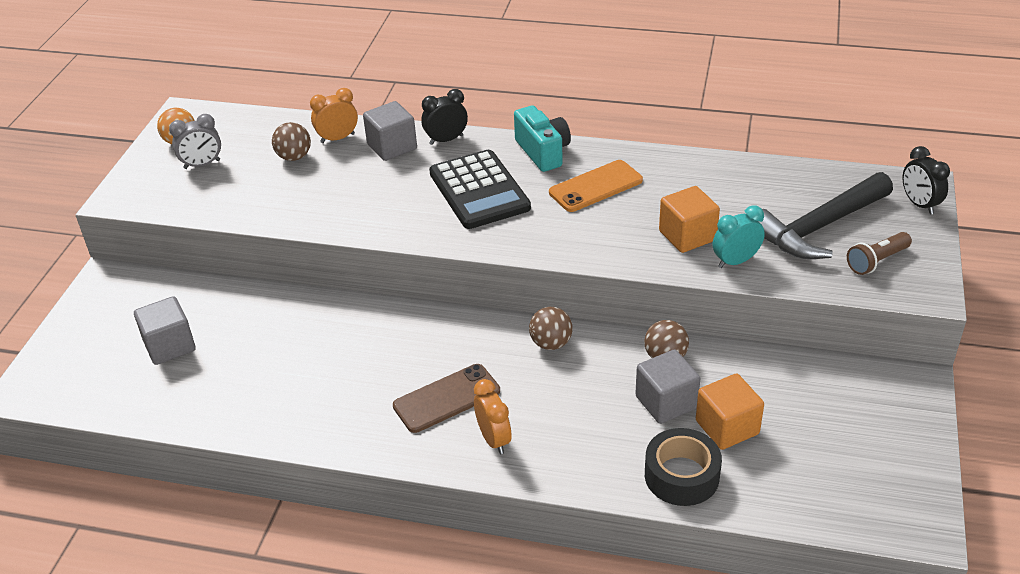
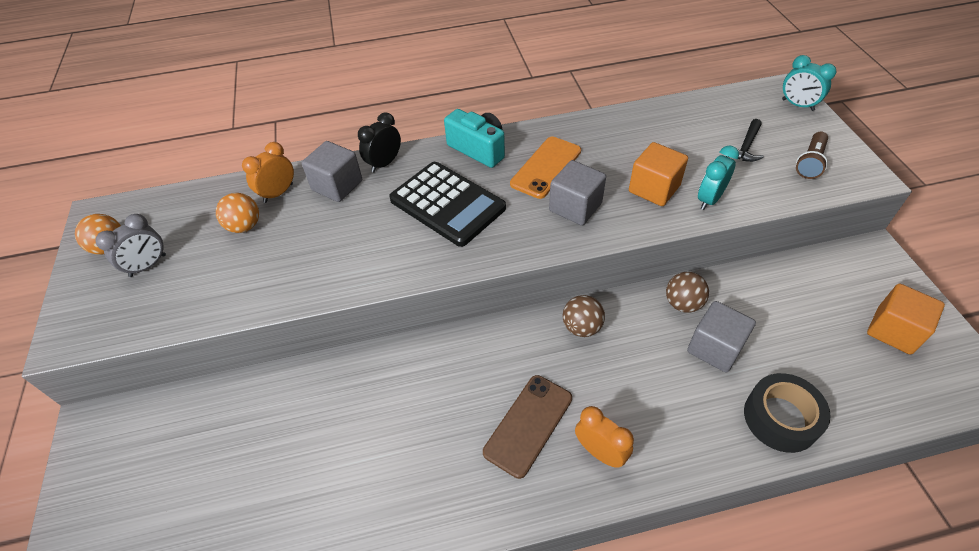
camera: 25 degrees left, 10 degrees up
grey cube [134,296,196,365] -> grey cube moved to [549,160,606,225]
brown ball [272,122,311,161] -> orange ball [216,193,259,233]
orange cube [696,373,764,450] -> orange cube moved to [867,284,945,355]
black hammer [760,172,893,259] -> black hammer [726,119,764,162], size x0.46
black clock [903,146,950,215] -> turquoise clock [782,55,836,111]

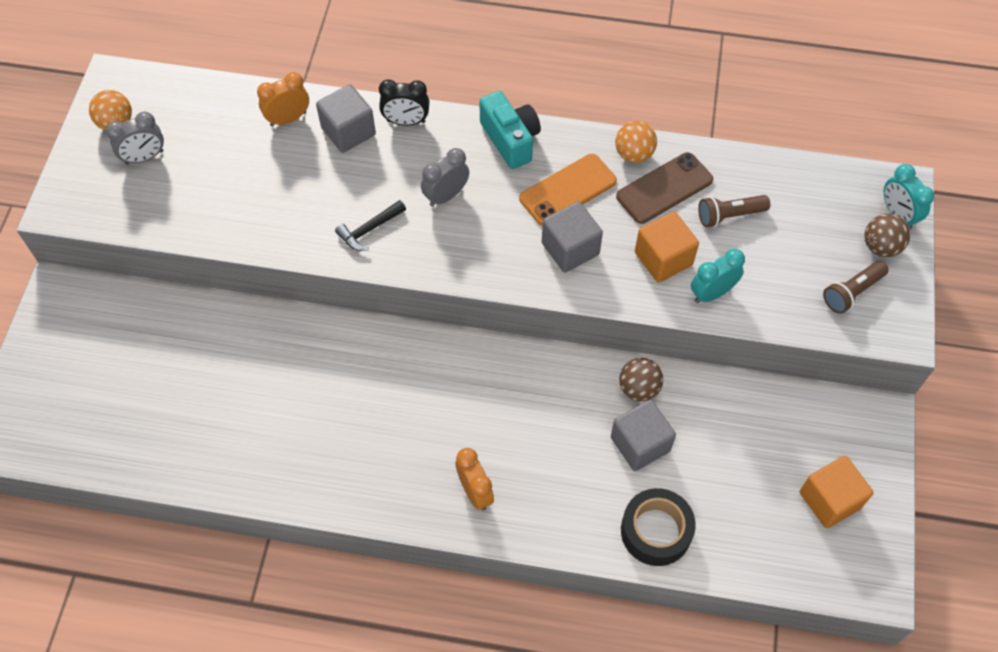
camera: 20 degrees right, 10 degrees up
orange ball [216,193,259,233] -> orange ball moved to [615,121,657,163]
black clock [358,112,401,172] -> black clock turned 150 degrees counterclockwise [379,80,429,126]
black calculator [389,162,506,247] -> grey clock [421,148,469,207]
brown phone [483,375,572,479] -> brown phone moved to [616,152,713,224]
brown ball [563,295,605,337] -> brown ball moved to [865,214,910,257]
black hammer [726,119,764,162] -> black hammer moved to [335,200,406,251]
none -> brown flashlight [698,195,770,227]

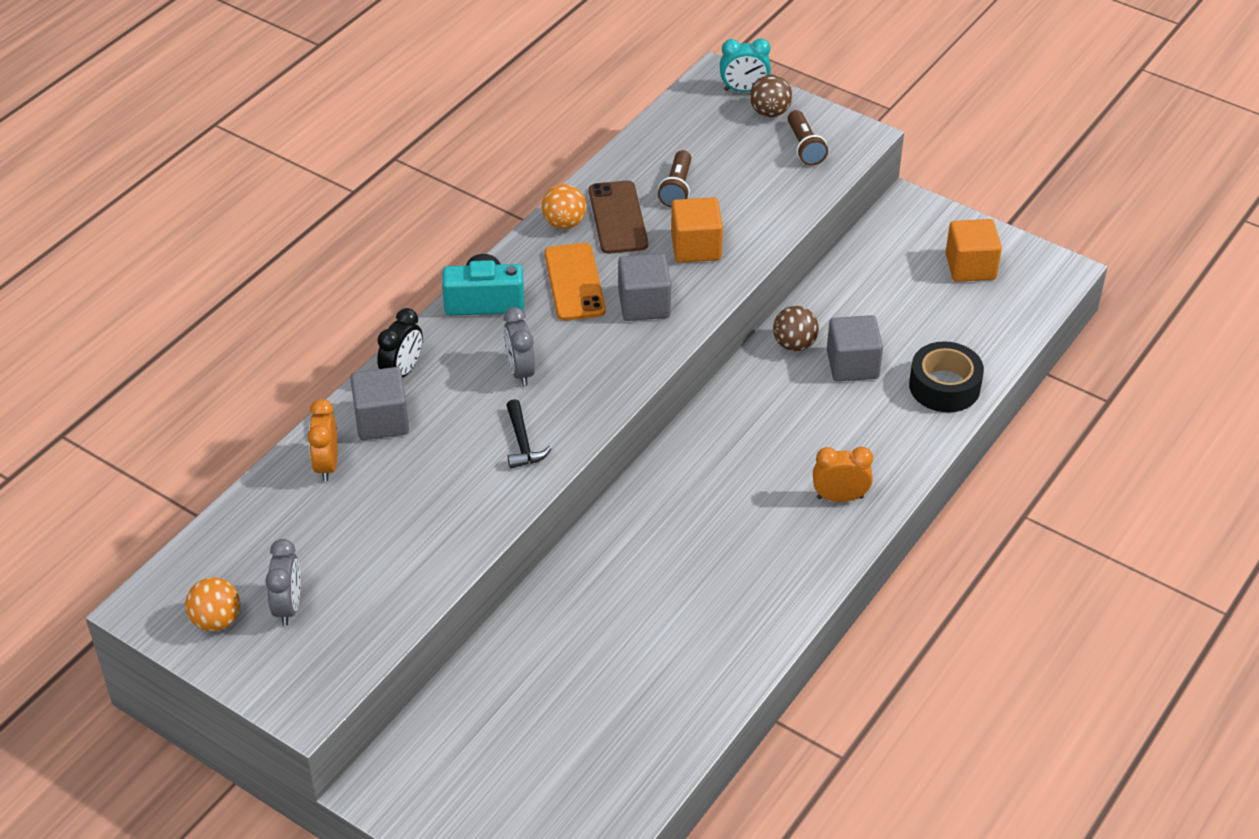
camera: 65 degrees left, 15 degrees down
turquoise clock [691,249,745,303] -> none

